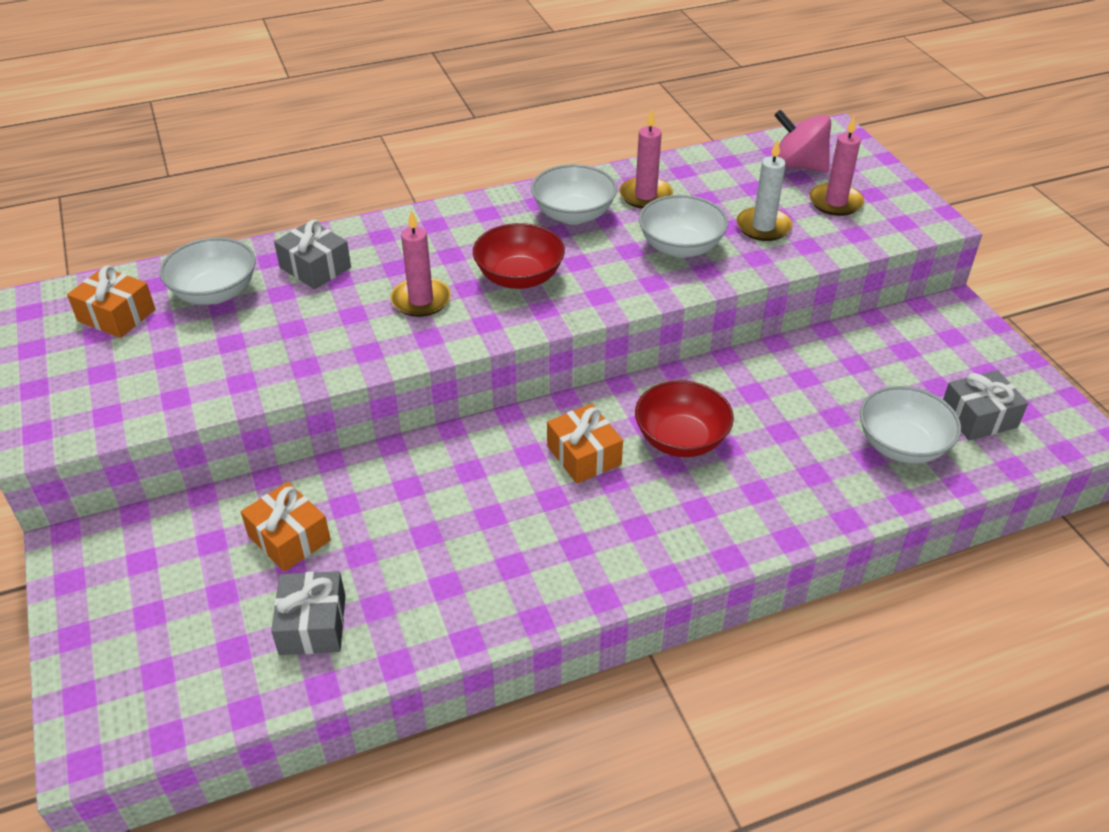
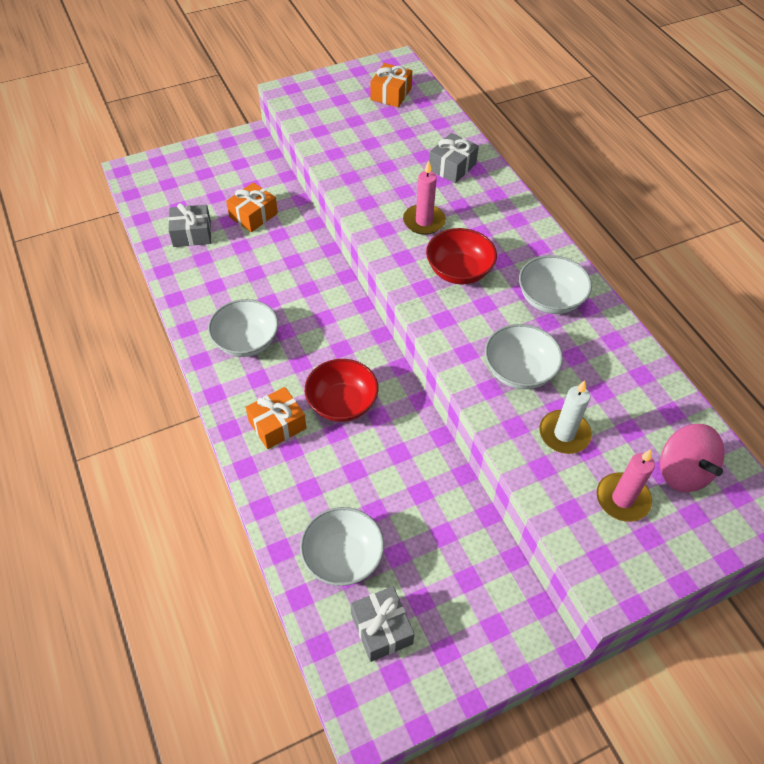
camera: 85 degrees right, 10 degrees up
white bowl [160,237,256,305] -> white bowl moved to [208,299,278,357]
orange gift [547,404,623,484] -> orange gift moved to [246,387,306,449]
pink candle [619,110,673,209] -> none
pink spinning top [774,110,831,172] -> pink spinning top turned 135 degrees clockwise [660,424,725,492]

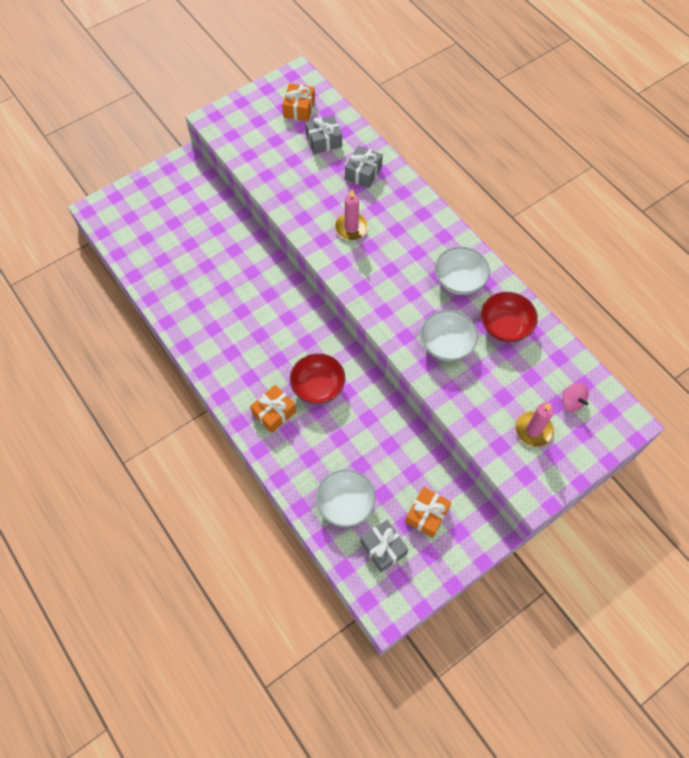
camera: 10 degrees left, 10 degrees up
grey gift [168,203,211,247] -> grey gift moved to [306,115,342,154]
white bowl [208,299,278,357] -> none
orange gift [226,182,278,232] -> orange gift moved to [405,487,452,538]
red bowl [426,228,497,285] -> red bowl moved to [481,292,538,342]
white candle [539,380,592,454] -> none
pink spinning top [660,424,725,492] -> pink spinning top [562,383,589,412], size x0.63

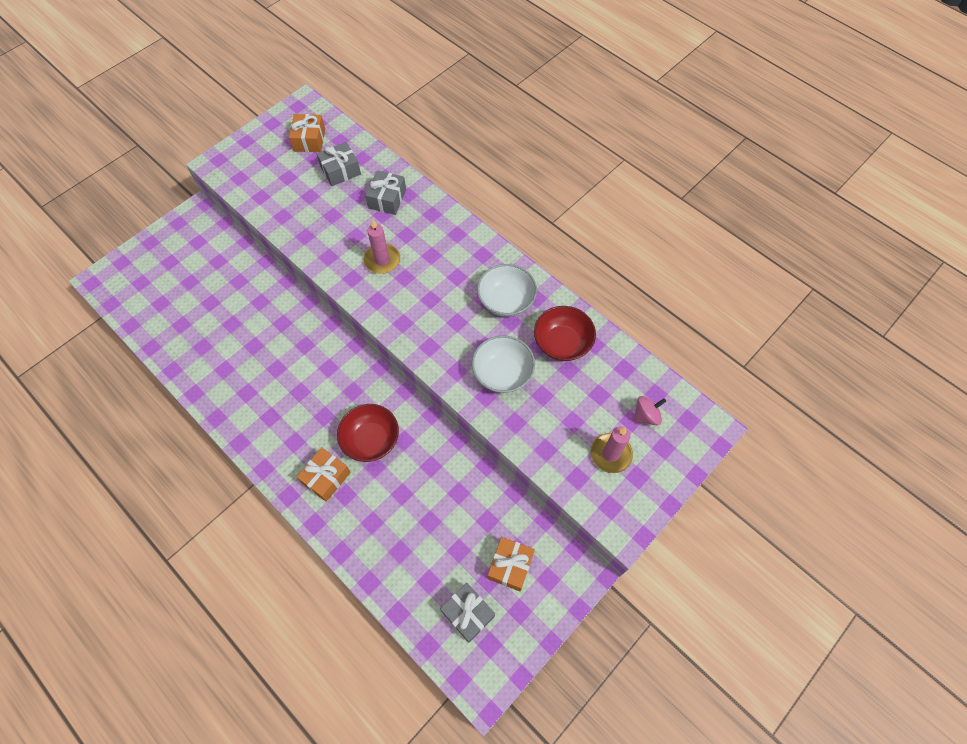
camera: 10 degrees left, 0 degrees up
white bowl [316,469,376,527] -> none
pink spinning top [562,383,589,412] -> pink spinning top turned 75 degrees counterclockwise [633,396,666,425]

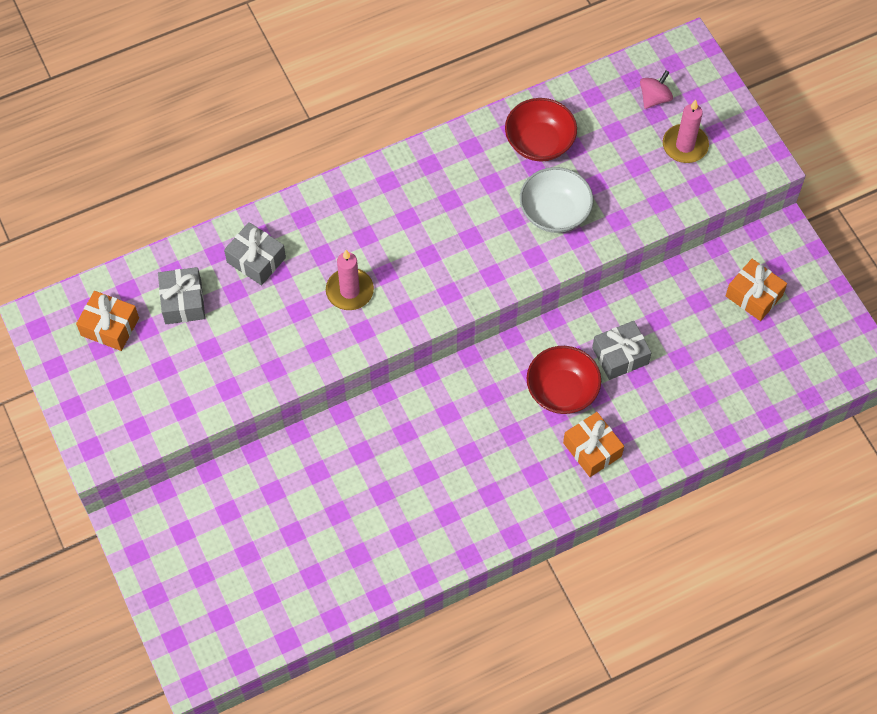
camera: 70 degrees left, 0 degrees up
grey gift [440,583,495,643] -> grey gift moved to [592,321,651,380]
white bowl [477,264,537,317] -> none
pink spinning top [633,396,666,425] -> pink spinning top turned 45 degrees clockwise [640,71,673,109]

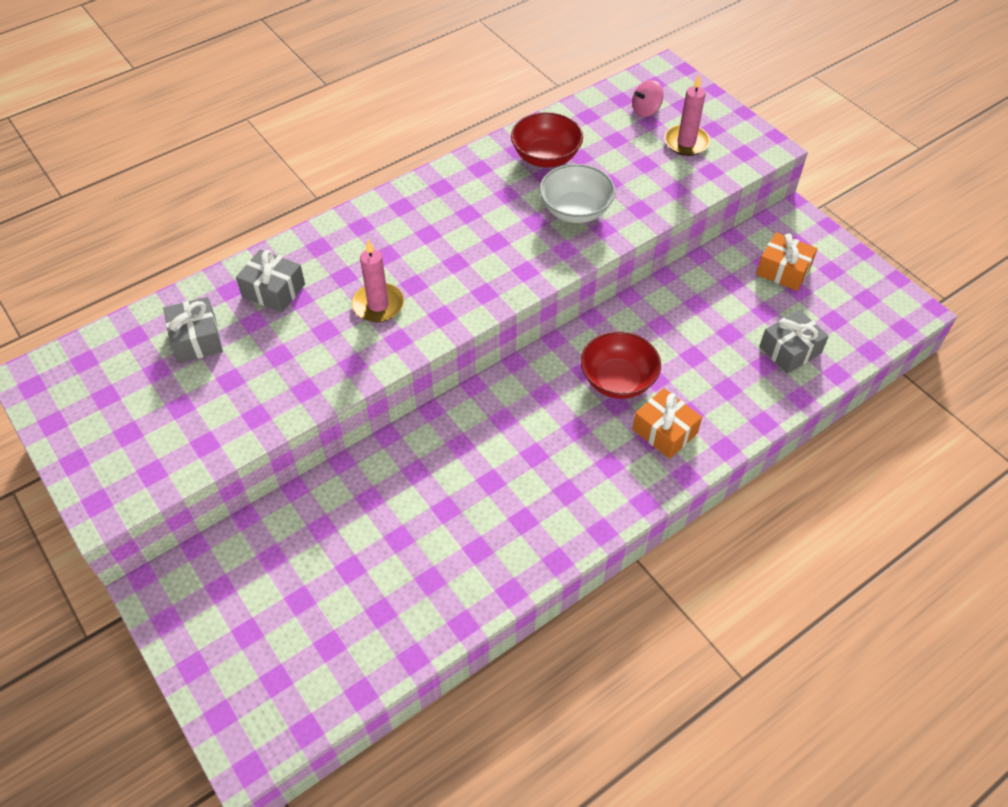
camera: 10 degrees left, 10 degrees down
orange gift [76,291,139,351] -> none
grey gift [592,321,651,380] -> grey gift moved to [759,310,829,374]
pink spinning top [640,71,673,109] -> pink spinning top turned 150 degrees counterclockwise [632,80,664,117]

